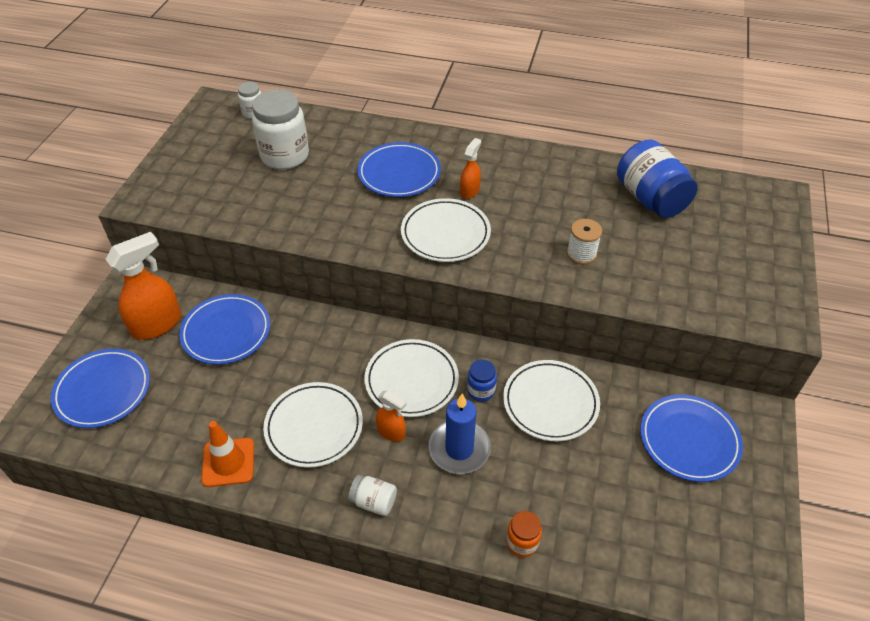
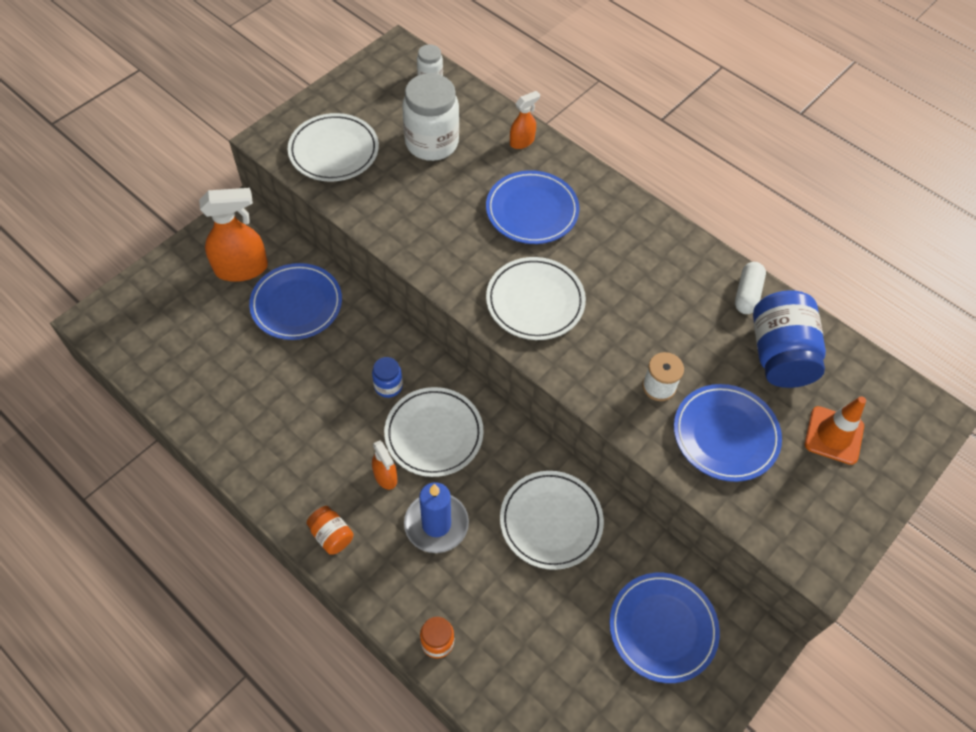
camera: 25 degrees right, 10 degrees up
blue plate [51,349,150,428] -> blue plate moved to [674,384,782,482]
orange traffic cone [201,421,254,487] -> orange traffic cone moved to [805,396,866,465]
white plate [263,382,363,468] -> white plate moved to [288,113,379,182]
white jar [348,475,397,516] -> orange jar [307,506,354,555]
orange spray bottle [460,138,481,199] -> orange spray bottle moved to [510,91,540,149]
blue jar [467,360,497,402] -> blue jar moved to [372,357,403,398]
none -> white capsule [735,262,766,314]

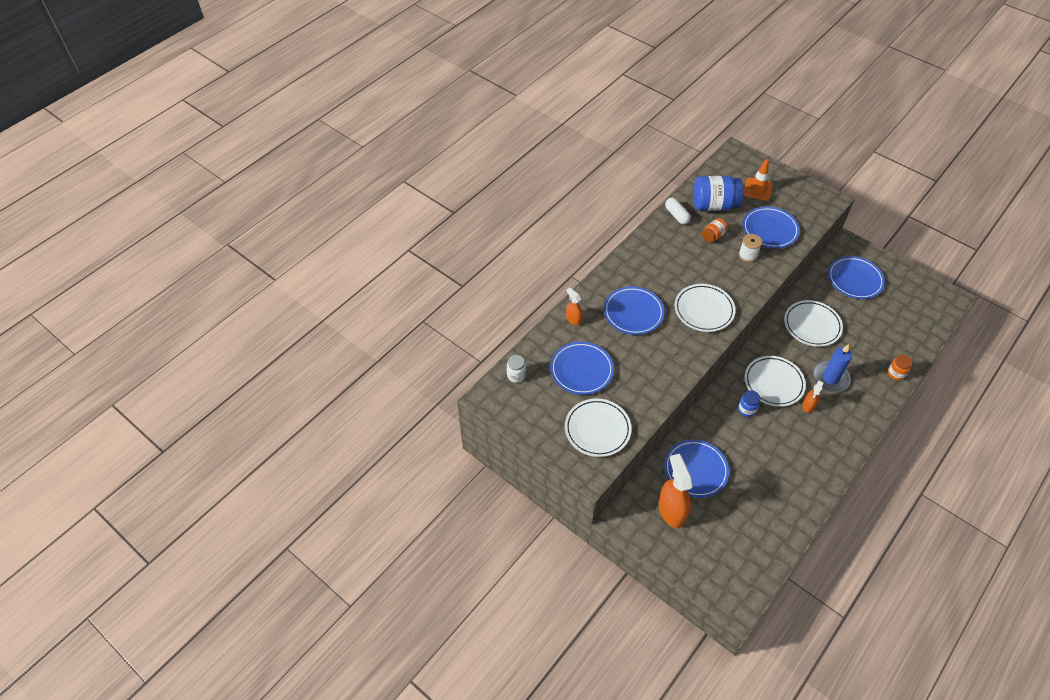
camera: 90 degrees left, 5 degrees down
orange jar [307,506,354,555] -> orange jar moved to [702,218,728,243]
orange spray bottle [372,440,397,490] -> orange spray bottle turned 150 degrees clockwise [802,380,824,413]
white jar [402,73,459,161] -> blue plate [550,342,614,395]
white capsule [735,262,766,314] -> white capsule turned 45 degrees clockwise [665,198,691,224]

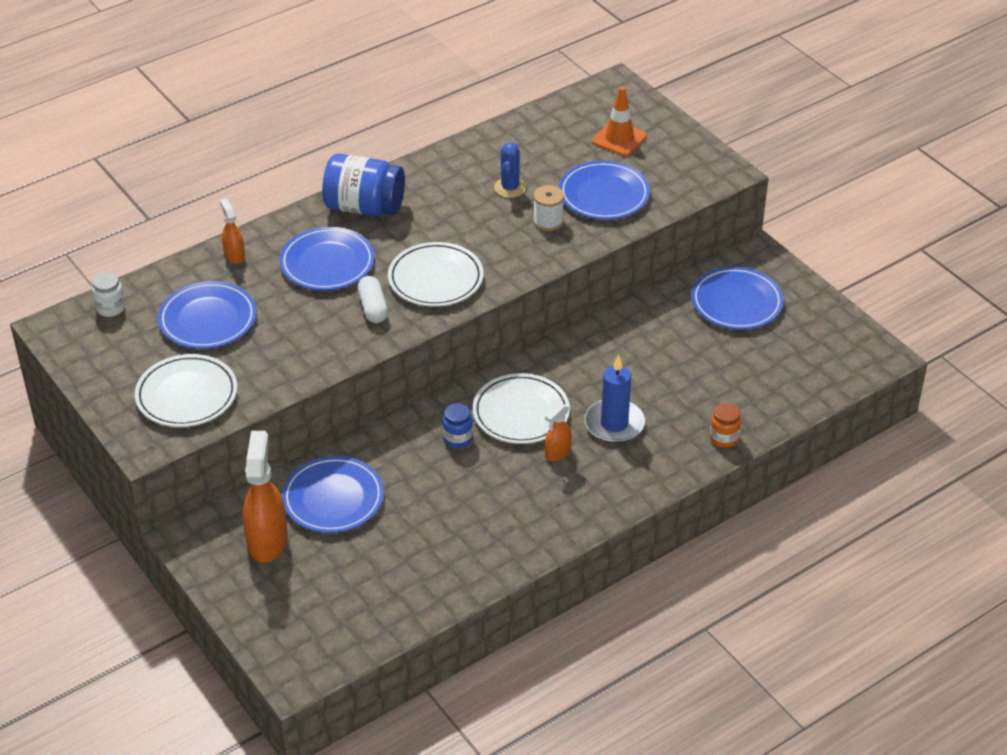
camera: 15 degrees right, 10 degrees down
white capsule [665,198,691,224] -> white capsule moved to [358,276,388,323]
blue jar [693,176,743,211] -> blue jar moved to [322,154,405,216]
orange jar [702,218,728,243] -> blue cactus [494,142,526,198]
white plate [784,300,843,347] -> none

